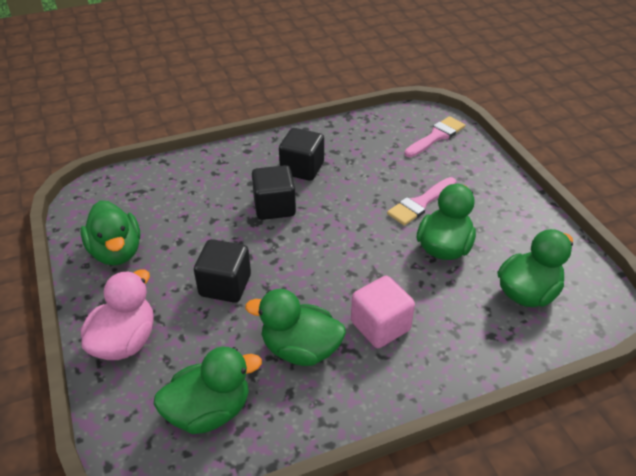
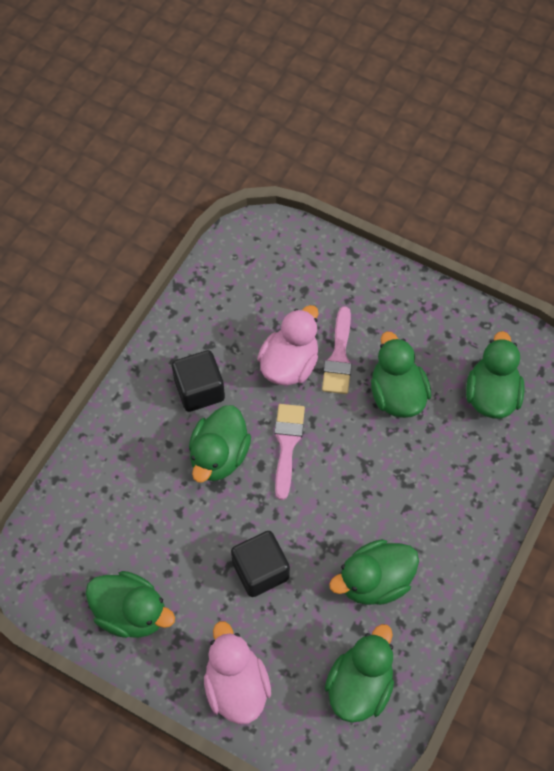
camera: 40 degrees left, 20 degrees up
black cube [252,165,296,220] -> green duck [189,405,251,482]
pink cube [351,276,415,348] -> none
pink brush [404,116,465,157] -> pink brush moved to [274,404,305,500]
none -> pink duck [257,305,319,386]

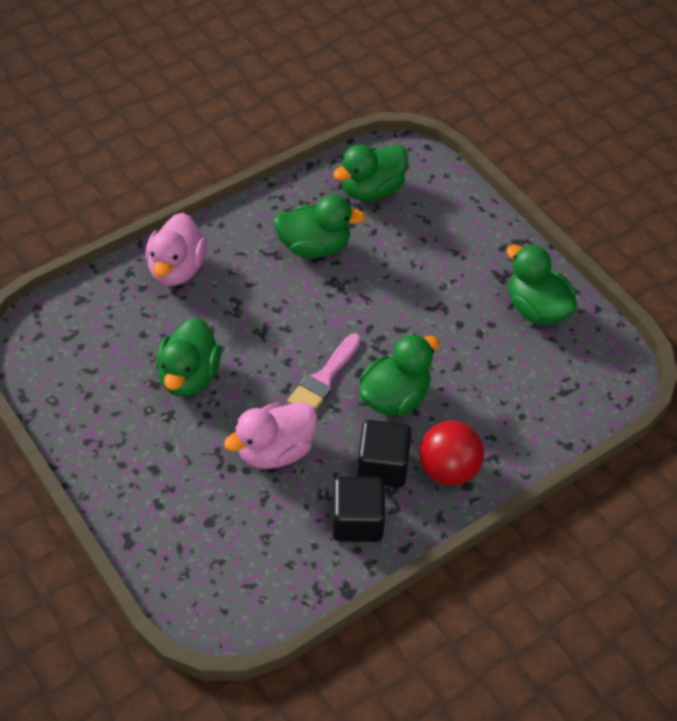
camera: 155 degrees left, 10 degrees down
pink duck [204,621,271,724] -> pink duck moved to [146,213,207,286]
black cube [231,531,290,597] -> black cube moved to [332,476,385,542]
pink brush [322,306,352,394] -> none
green duck [466,331,525,419] -> none
none -> red ball [419,421,484,485]

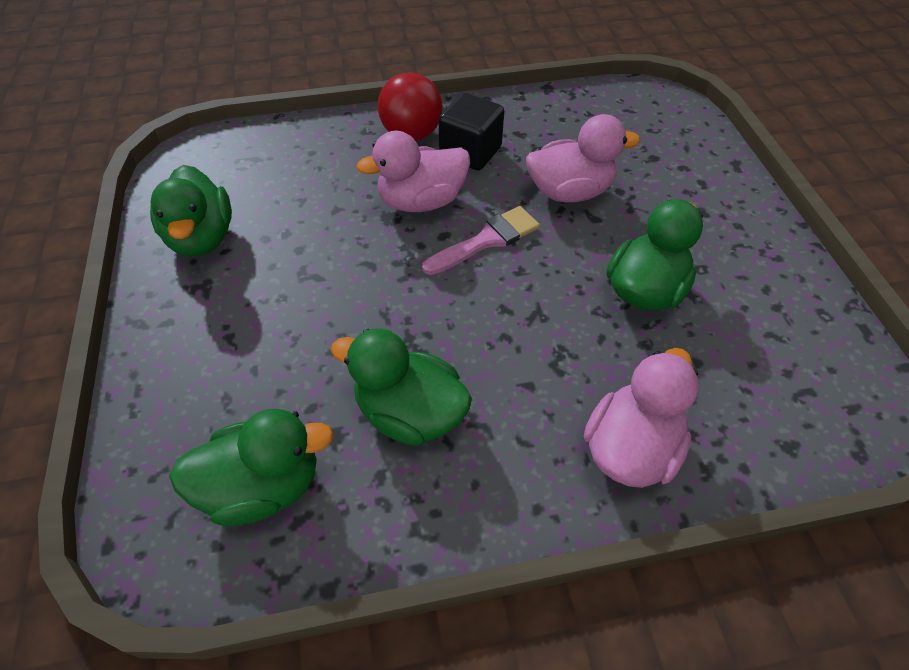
camera: 155 degrees left, 0 degrees up
black cube [332,476,385,542] -> none
green duck [359,334,439,416] -> pink duck [356,131,470,212]

